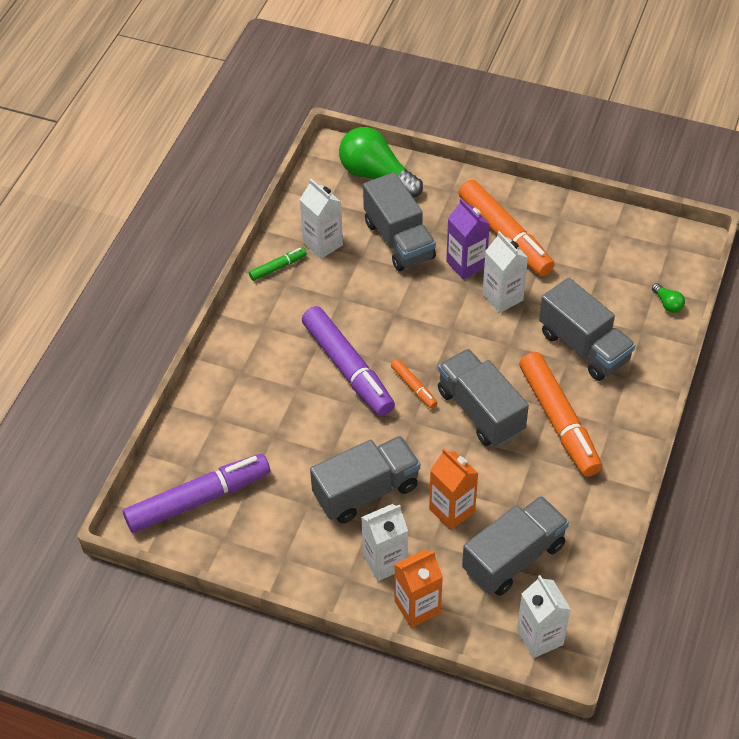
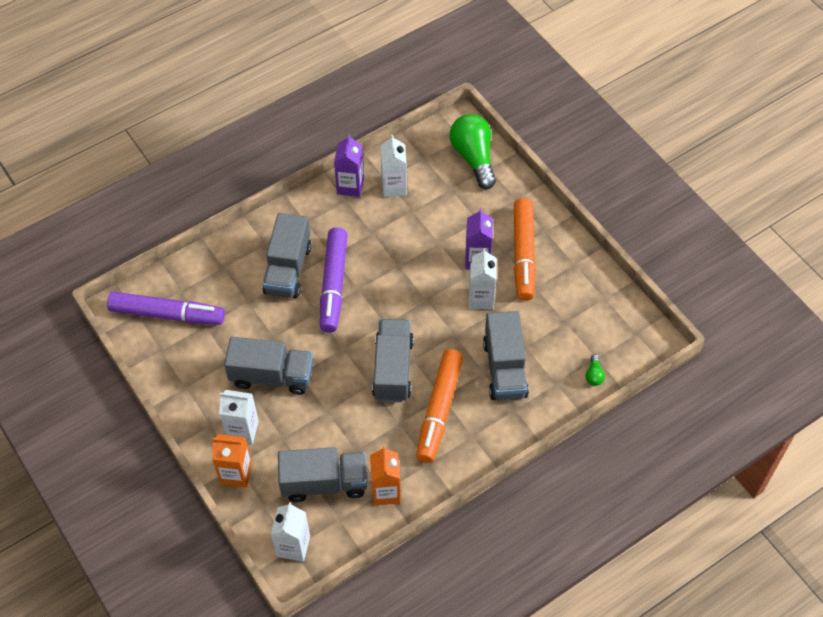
camera: 35 degrees right, 5 degrees up
green marker [249,247,307,281] -> purple carton [334,134,364,197]
grey truck [363,172,436,271] -> grey truck moved to [262,213,312,298]
orange marker [391,359,437,409] -> none
orange carton [429,448,478,530] -> orange carton moved to [370,446,401,505]

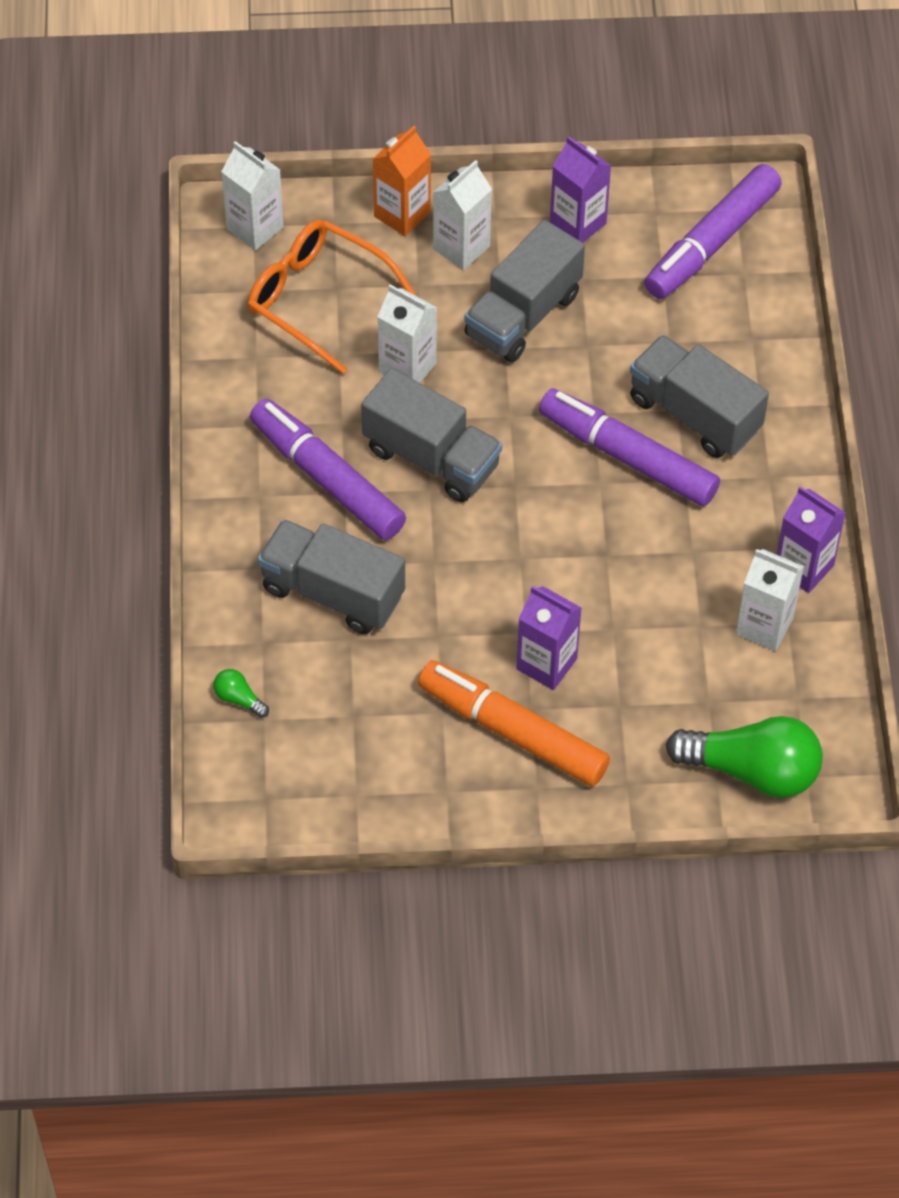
camera: 120 degrees right, 0 degrees up
grey truck [278,447,367,502] -> orange glasses [248,219,415,374]
orange carton [370,446,401,505] -> none
orange marker [416,349,463,463] -> purple marker [250,399,406,540]
white carton [468,248,497,309] -> white carton moved to [377,285,437,383]
none -> purple carton [550,136,611,243]

